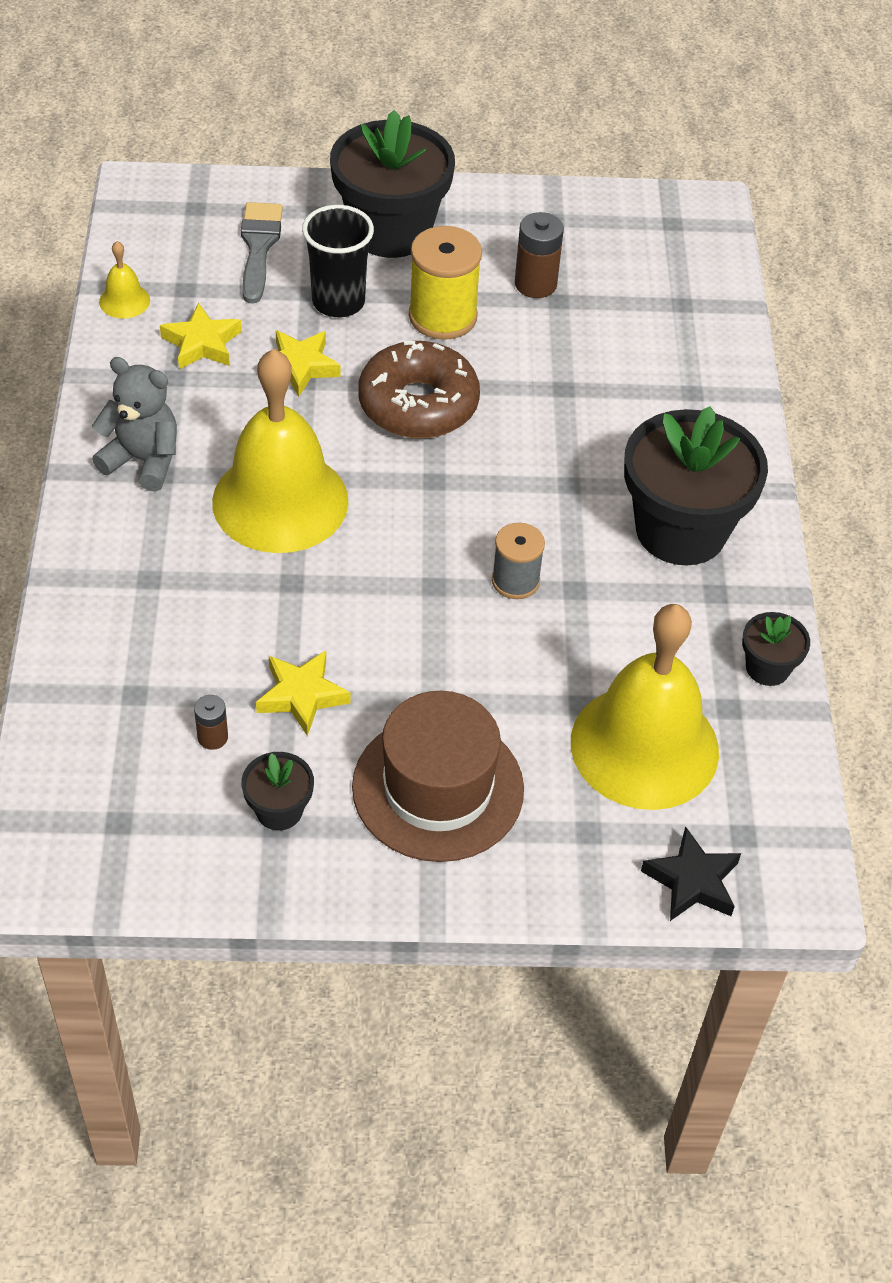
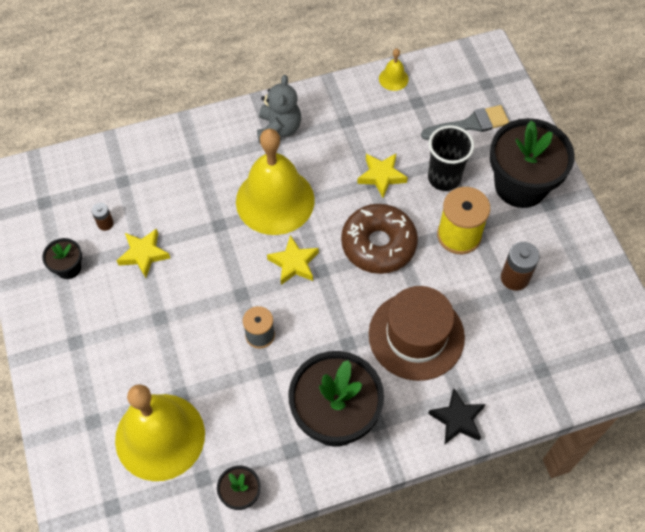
camera: 75 degrees right, 10 degrees up
yellow star [160,303,242,369] -> yellow star moved to [267,235,319,285]
brown hat [352,691,524,862] -> brown hat moved to [369,286,465,381]
black star [641,826,741,921] -> black star moved to [428,389,485,444]

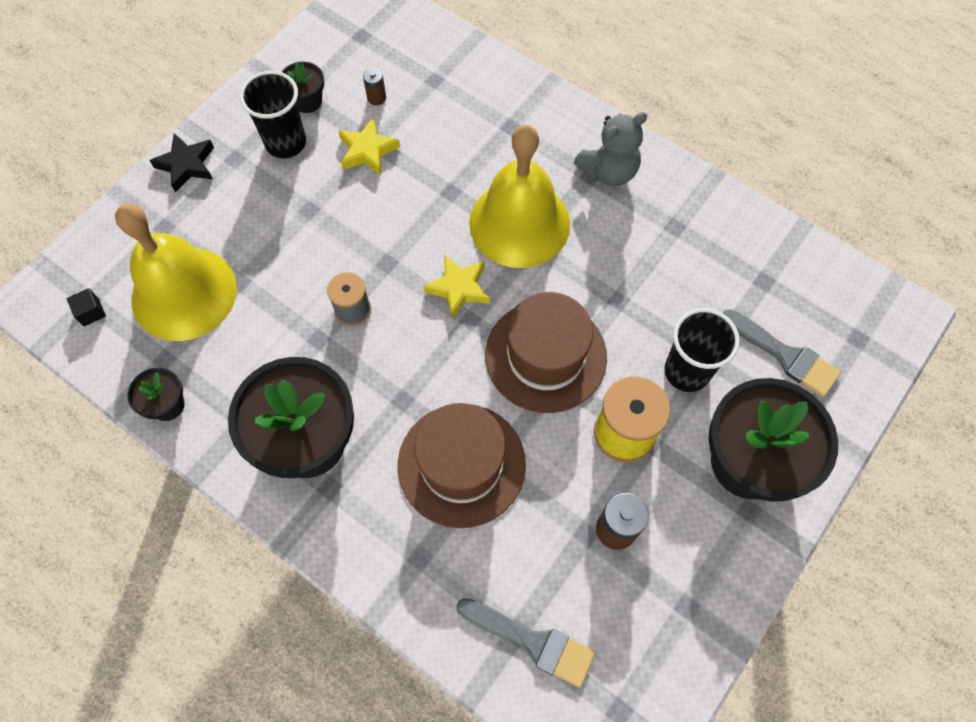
camera: 55 degrees right, 5 degrees up
brown donut [341,204,418,274] -> brown hat [485,292,607,413]
yellow star [357,154,408,198] -> none
yellow bell [379,49,409,91] -> none
black star [428,389,485,444] -> black star moved to [149,133,214,193]
none -> black cube [67,288,106,326]
none -> black cup [240,71,306,158]
none -> grey brush [456,598,595,688]

